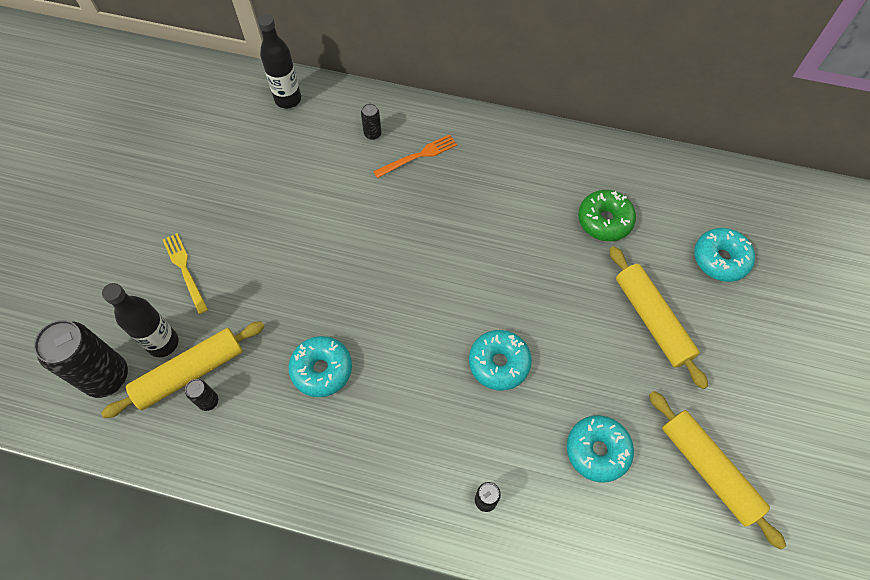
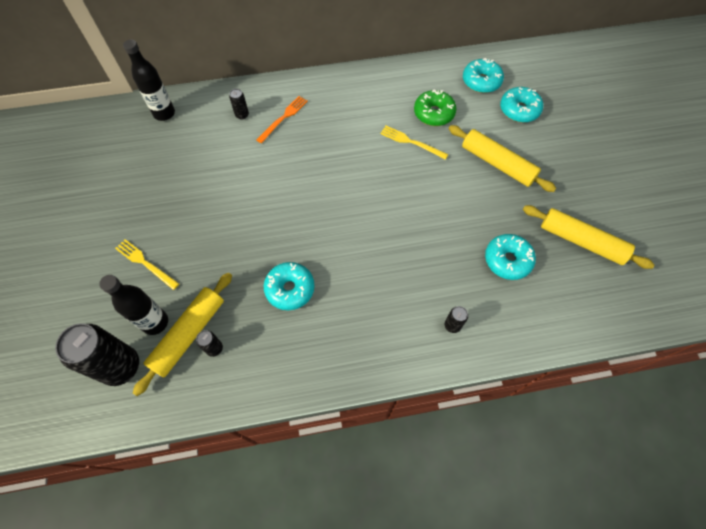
camera: 25 degrees left, 0 degrees up
turquoise donut [469,330,532,391] -> turquoise donut moved to [463,58,504,93]
none -> yellow fork [380,126,449,160]

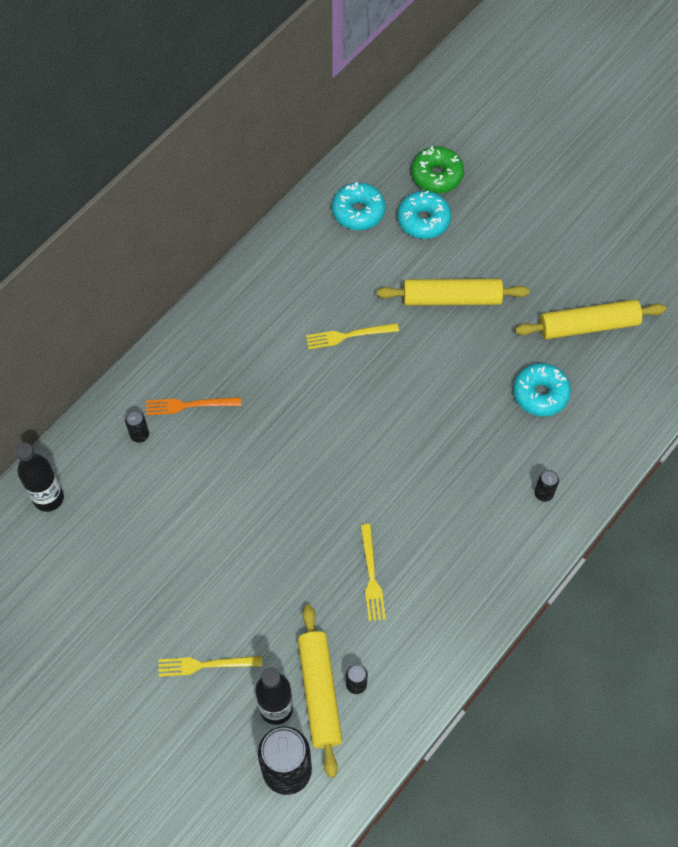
camera: 40 degrees left, 0 degrees up
orange fork [257,96,308,143] -> orange fork turned 90 degrees counterclockwise [146,397,241,415]
turquoise donut [264,262,315,310] -> yellow fork [360,524,386,621]
green donut [414,89,456,126] -> green donut moved to [411,146,464,193]

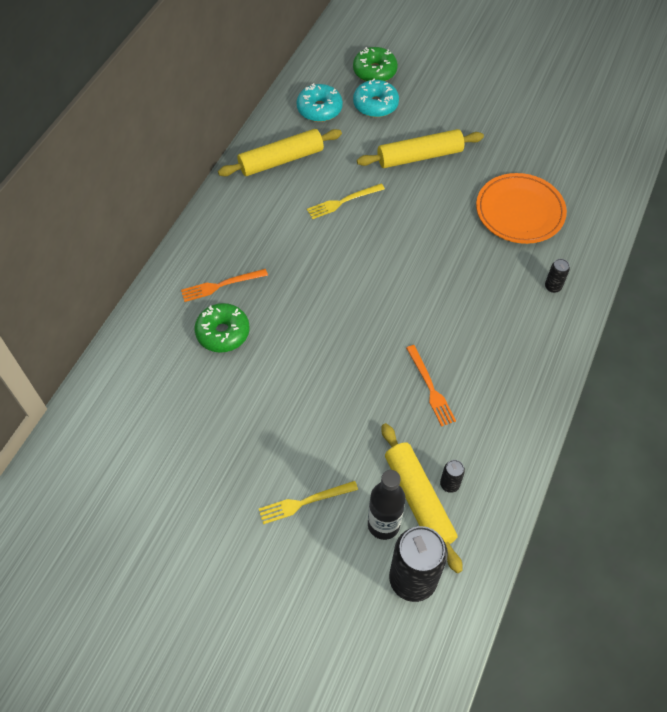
camera: 15 degrees left, 5 degrees down
black bottle [15,442,64,512] -> none
black can [125,410,149,443] -> none
yellow fork [360,524,386,621] -> orange fork [406,345,456,427]
turquoise donut [513,363,571,416] -> orange plate [476,173,567,244]
yellow rolling pin [515,299,666,339] -> yellow rolling pin moved to [218,129,342,176]
none -> green donut [195,303,250,353]

